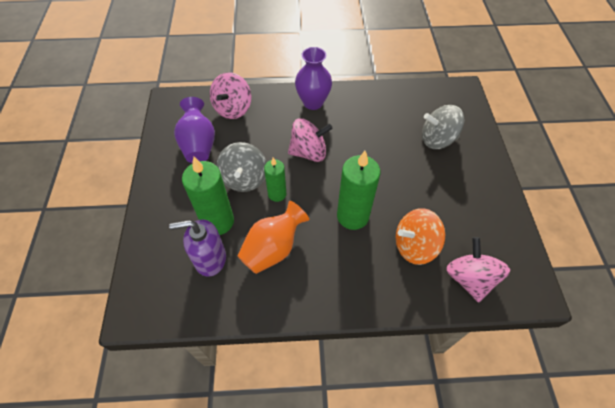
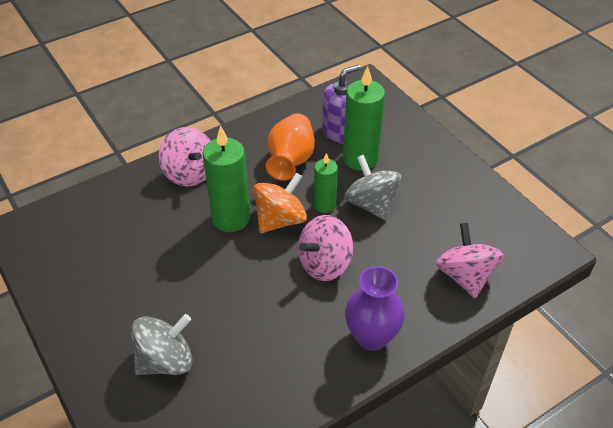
camera: 150 degrees right, 10 degrees down
purple vase [174,97,215,163] -> none
orange spinning top [396,208,445,265] -> orange spinning top moved to [253,172,307,233]
pink spinning top [446,237,510,302] -> pink spinning top moved to [159,127,211,187]

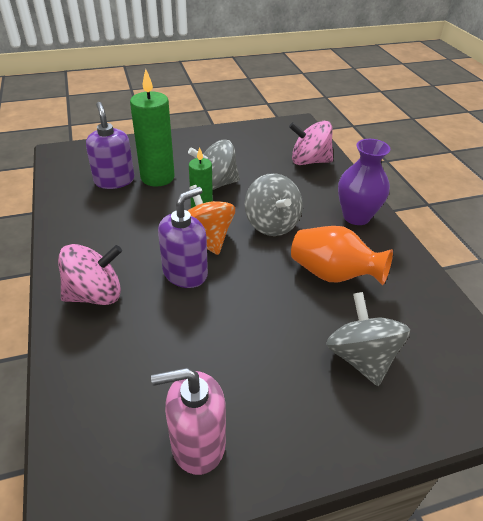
camera: 75 degrees left, 5 degrees down
green candle [203,125,250,232] -> purple soap dispenser [158,187,208,288]
orange vase [266,113,315,181] -> orange vase moved to [291,226,393,285]
pink spinning top [298,215,353,281] -> grey spinning top [245,173,303,236]
none -> pink soap dispenser [151,368,226,475]

